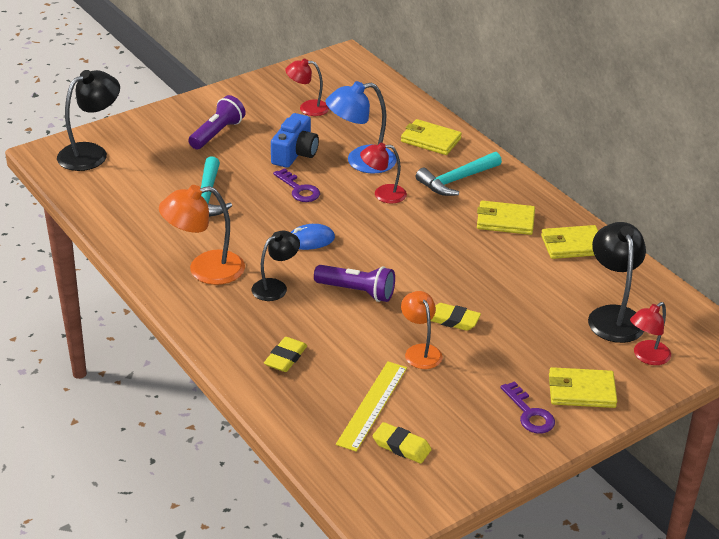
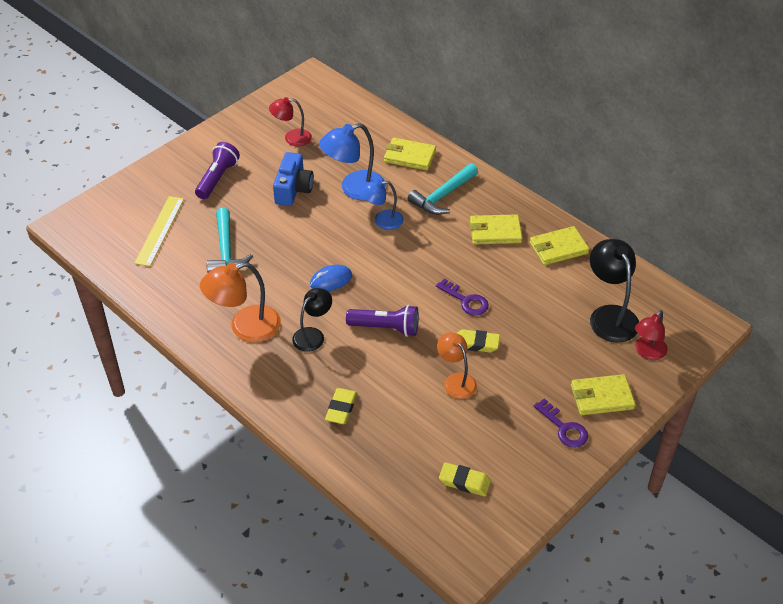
camera: 10 degrees left, 10 degrees up
black lamp [57,70,120,171] -> none
purple key [273,168,320,202] -> purple key moved to [436,278,489,315]
yellow ruler [336,361,407,452] -> yellow ruler moved to [134,196,184,267]
red lamp [360,143,407,204] -> blue lamp [360,180,404,230]

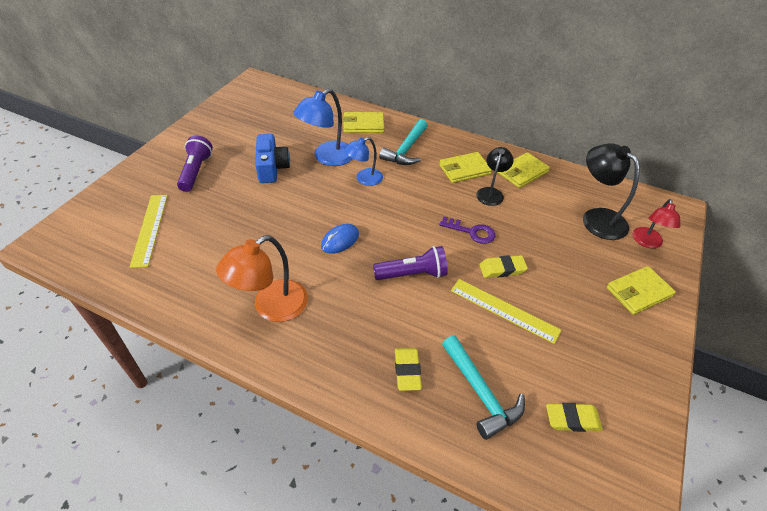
camera: 20 degrees left, 0 degrees up
turquoise hammer [206,208,253,273] -> turquoise hammer moved to [442,335,525,440]
red lamp [269,97,312,146] -> none
black lamp [292,288,332,352] -> black lamp moved to [476,147,514,206]
orange lamp [437,332,477,399] -> yellow ruler [451,279,561,344]
purple key [534,398,588,448] -> none

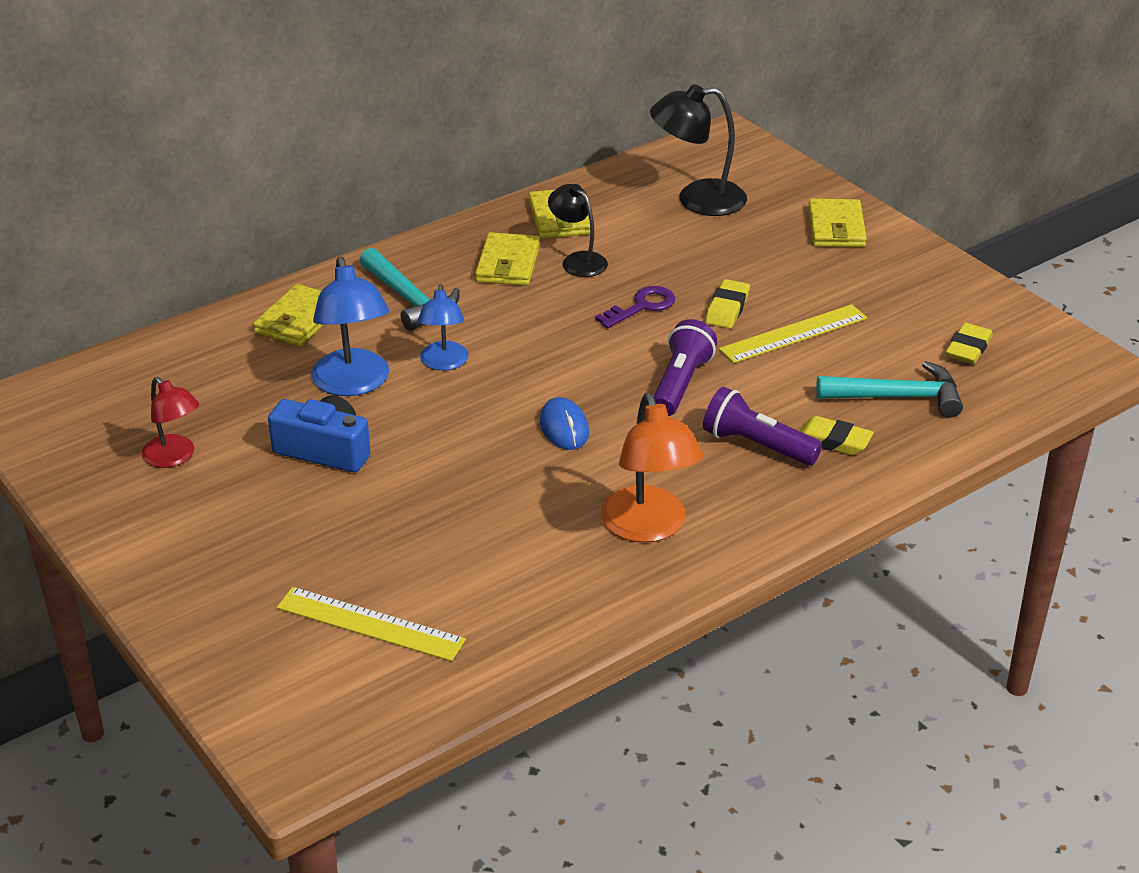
camera: 60 degrees left, 10 degrees down
purple flashlight [177,136,213,192] -> purple flashlight moved to [703,387,822,466]
red lamp [632,199,680,248] -> red lamp moved to [142,377,199,468]

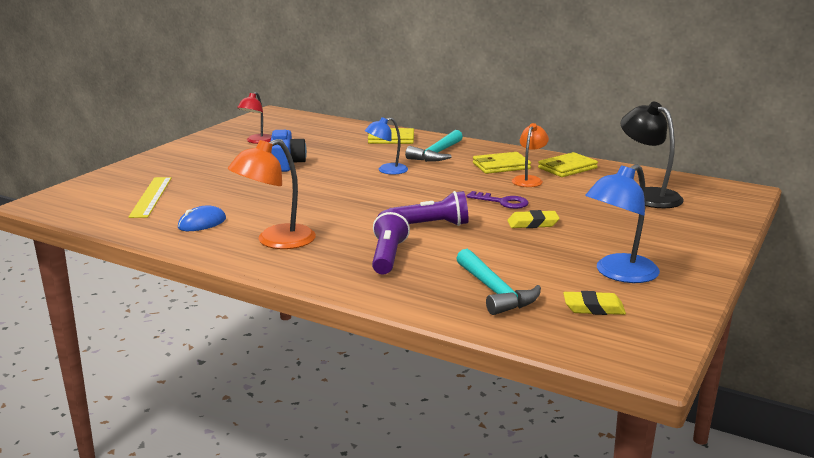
camera: 65 degrees right, 15 degrees down
blue lamp [311,257,389,396] -> blue lamp moved to [585,164,660,283]
blue mouse [540,397,589,450] -> blue mouse moved to [178,205,226,231]
black lamp [548,184,608,277] -> orange lamp [512,123,549,187]
yellow ruler [719,304,867,363] -> none
yellow eraser [800,416,874,455] -> none
yellow wallet [808,198,867,247] -> none

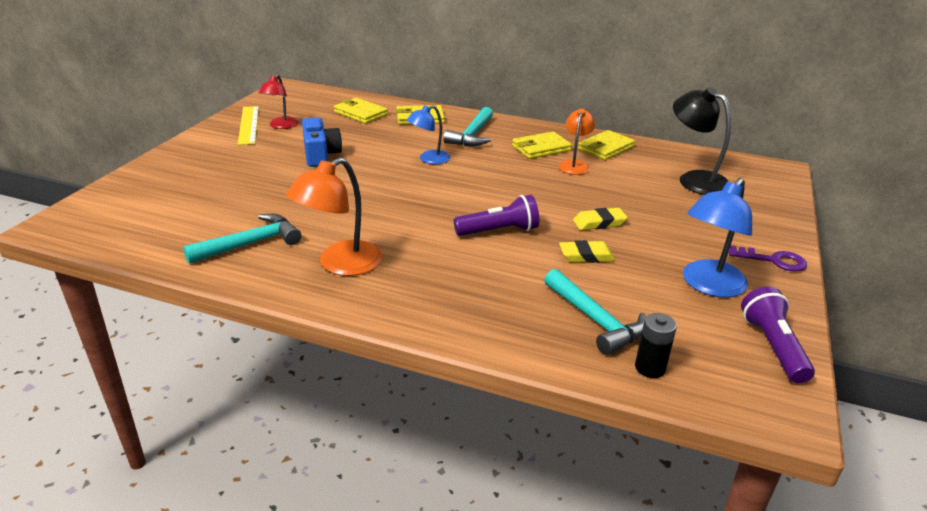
camera: 10 degrees left, 10 degrees up
yellow ruler [128,177,172,218] -> yellow ruler moved to [238,106,259,145]
blue mouse [178,205,226,231] -> turquoise hammer [183,214,301,264]
purple flashlight [372,209,410,274] -> purple flashlight moved to [741,287,815,383]
purple key [466,191,529,209] -> purple key moved to [729,245,807,272]
yellow eraser [563,291,626,315] -> yellow eraser moved to [559,240,615,263]
none -> yellow wallet [334,98,388,124]
none -> black battery [635,313,677,378]

